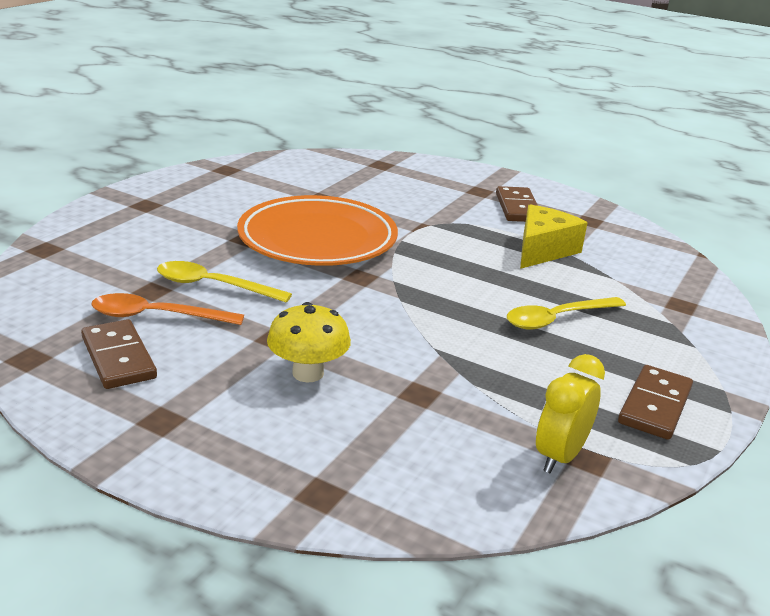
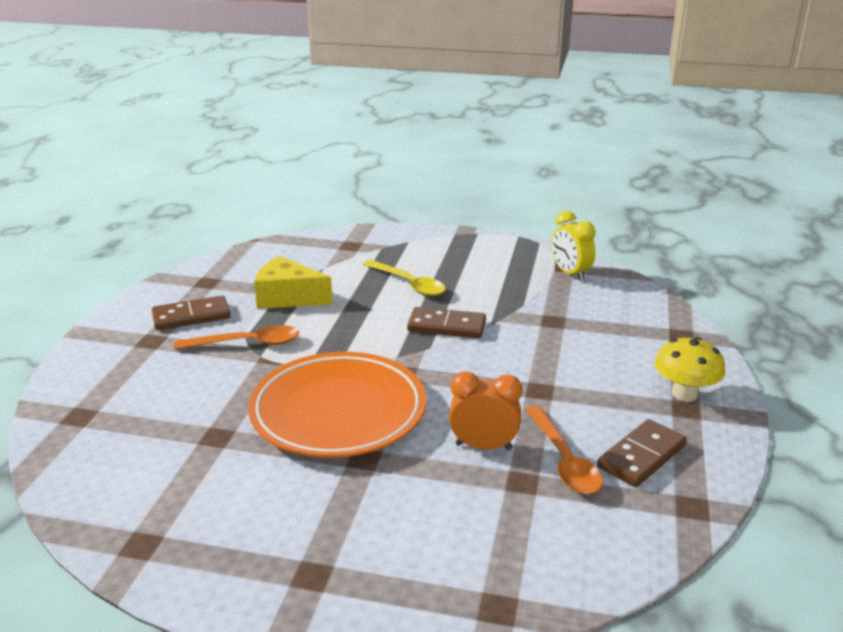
camera: 105 degrees left, 0 degrees up
yellow spoon [157,261,292,302] -> orange clock [449,371,522,450]
yellow mushroom [267,302,351,382] -> yellow mushroom moved to [655,337,725,401]
yellow clock [536,354,605,474] -> yellow clock turned 45 degrees clockwise [552,211,596,281]
brown domino [618,365,693,440] -> brown domino moved to [407,307,486,338]
none -> orange spoon [174,325,299,349]

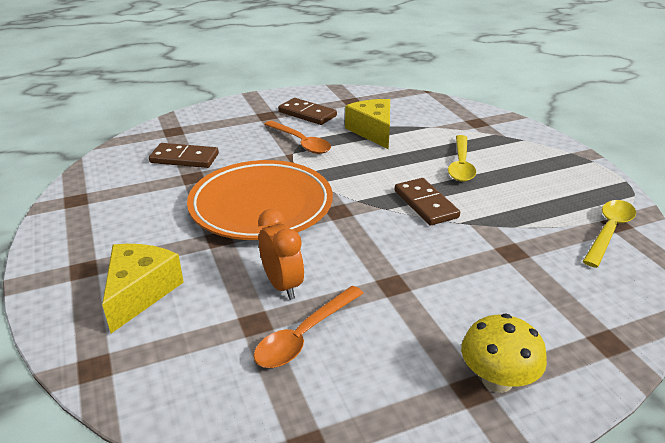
camera: 55 degrees right, 5 degrees up
yellow clock [552,211,596,281] -> yellow spoon [582,200,636,268]
brown domino [597,419,687,487] -> brown domino moved to [149,143,219,168]
none -> yellow cheese [102,244,184,333]

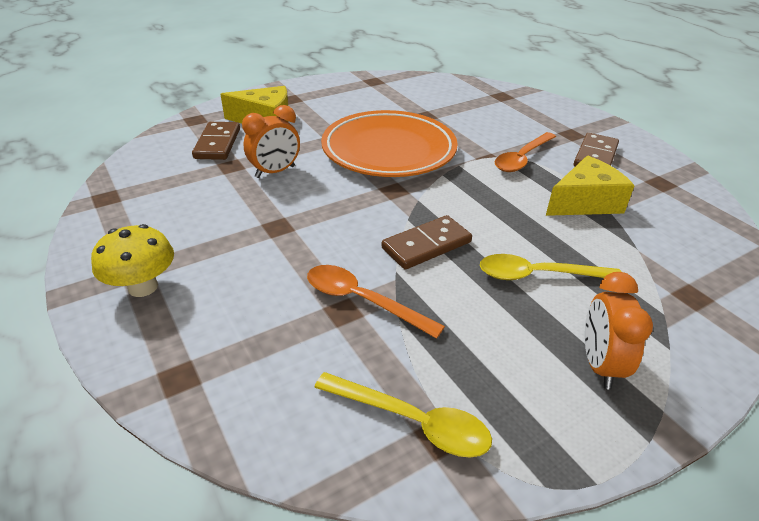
camera: 80 degrees right, 5 degrees up
brown domino [149,143,219,168] -> brown domino moved to [192,122,240,160]
orange spoon [254,286,364,368] -> orange spoon moved to [307,265,445,339]
none -> orange clock [585,272,653,390]

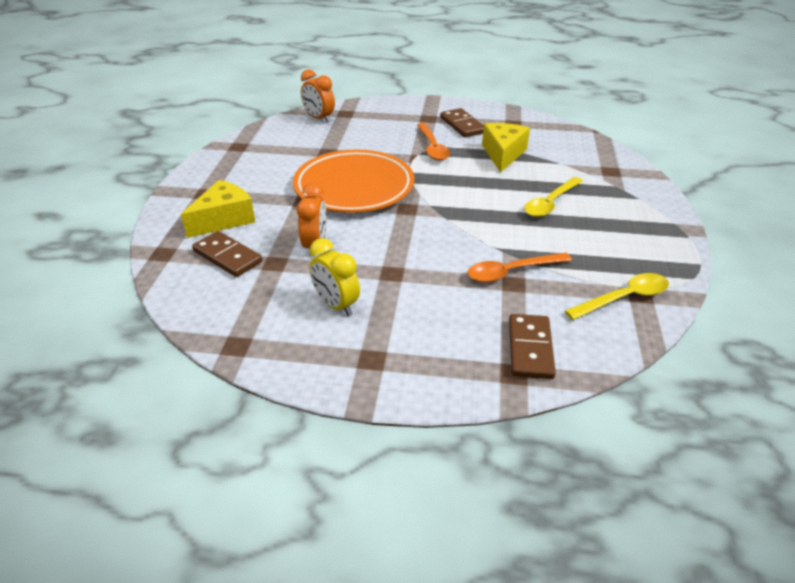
camera: 50 degrees left, 0 degrees up
yellow mushroom [91,224,174,297] -> none
brown domino [382,215,472,270] -> brown domino moved to [509,314,556,379]
orange clock [585,272,653,390] -> orange clock moved to [301,69,335,123]
none -> yellow clock [310,238,360,316]

